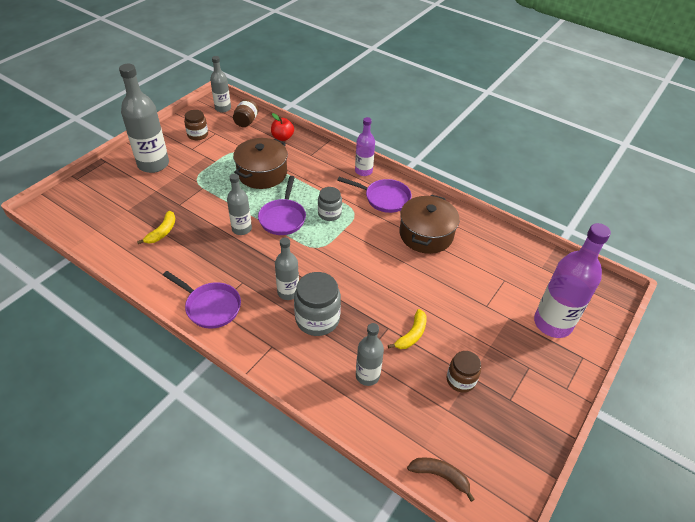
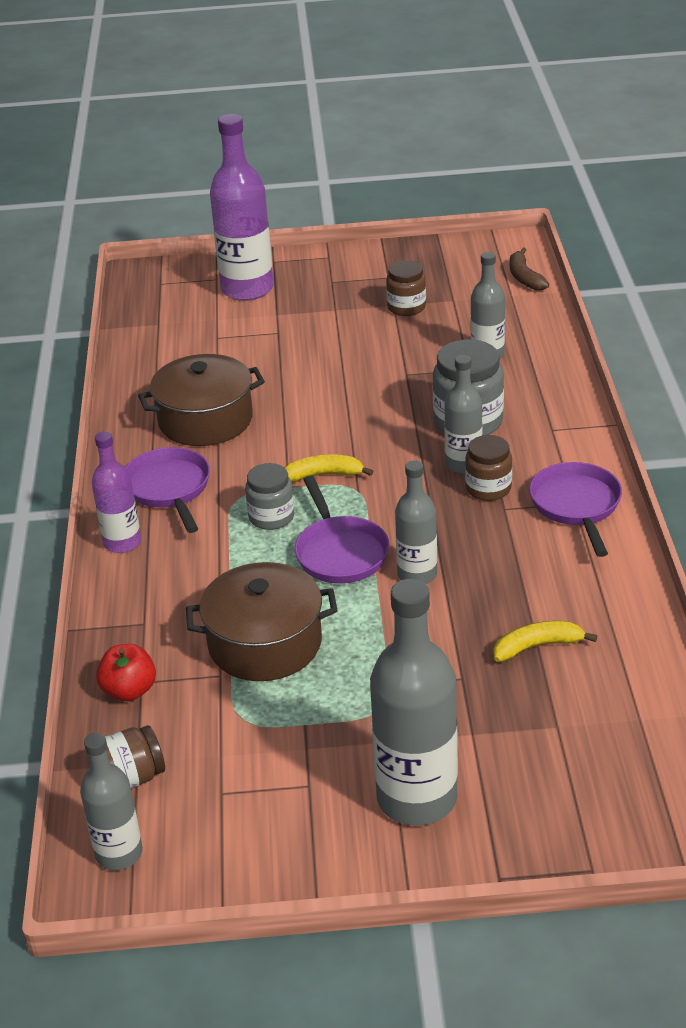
camera: 125 degrees left, 10 degrees down
brown jar [184,110,208,140] -> brown jar moved to [465,435,512,501]
purple pan [258,176,306,235] -> purple pan turned 105 degrees clockwise [295,476,389,584]
yellow banana [388,309,427,349] -> yellow banana moved to [284,454,373,482]

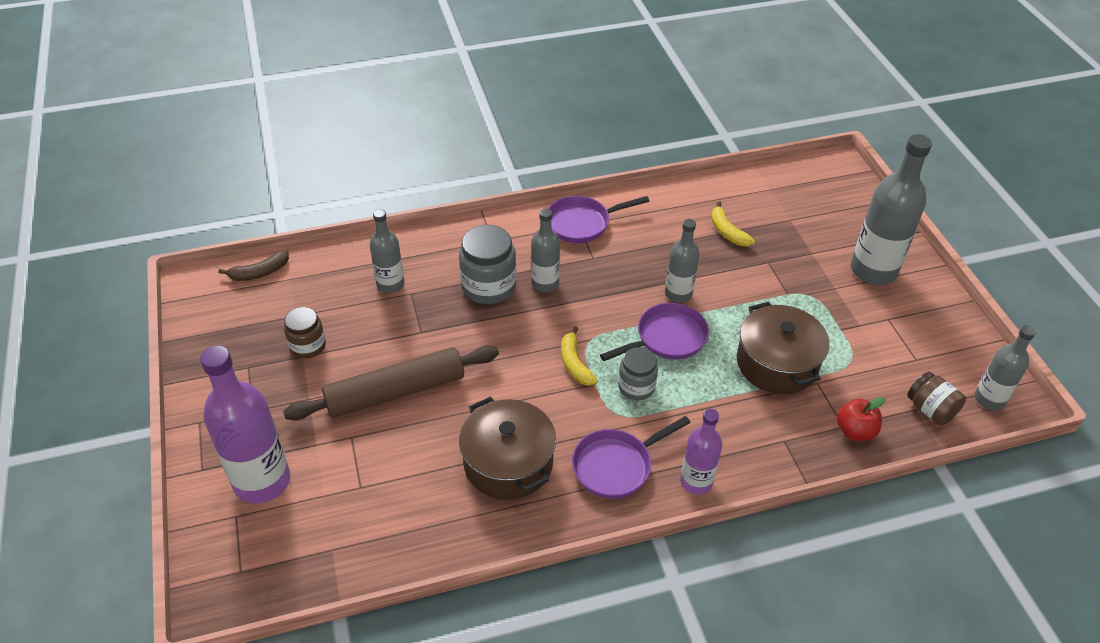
camera: 105 degrees left, 10 degrees up
brown jar [465,435,512,501] -> none
none -> brown rolling pin [283,345,499,421]

